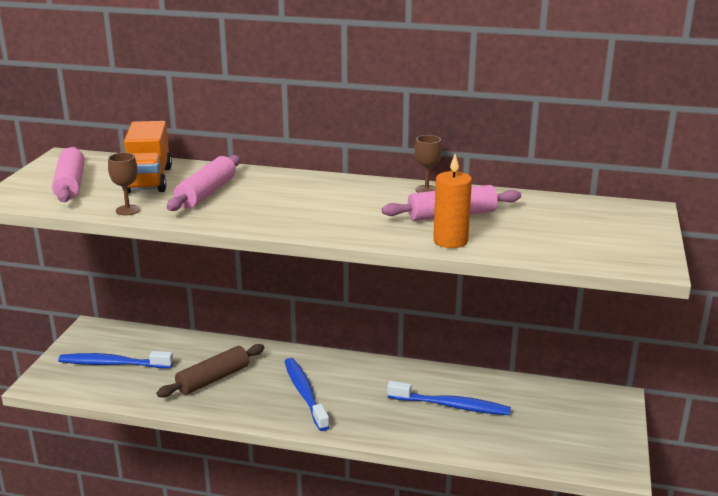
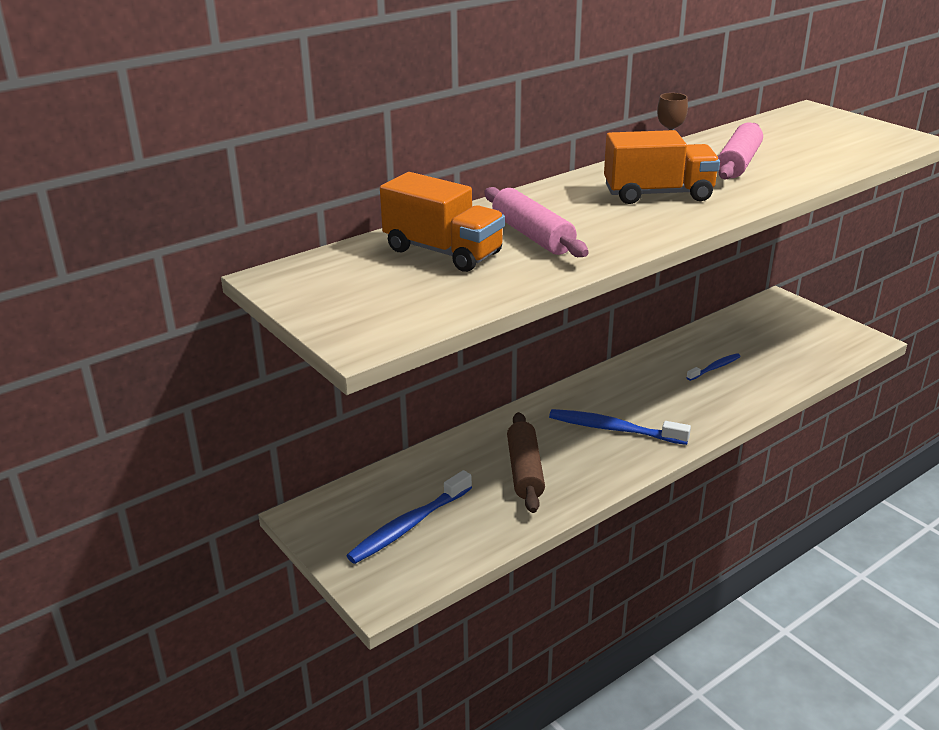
camera: 50 degrees left, 5 degrees up
pink rolling pin [52,146,85,202] -> none
brown goblet [108,153,140,215] -> none
blue toothbrush [387,381,511,415] -> blue toothbrush [686,353,741,381], size x0.57
orange candle [433,154,472,248] -> none
none -> orange truck [604,130,720,204]

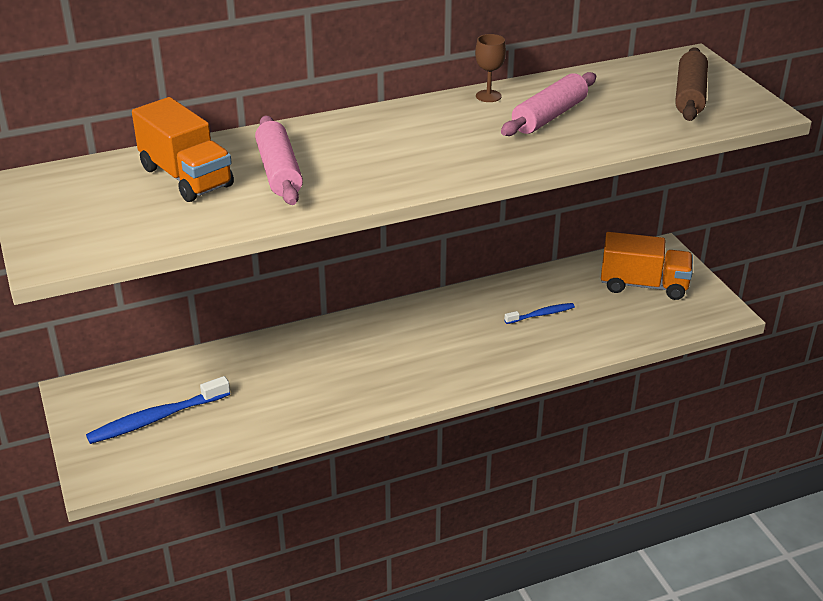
camera: 15 degrees right, 5 degrees up
brown rolling pin [507,412,545,513] -> brown rolling pin moved to [675,47,708,121]
blue toothbrush [549,409,691,445] -> none
orange truck [604,130,720,204] -> orange truck moved to [601,232,693,300]

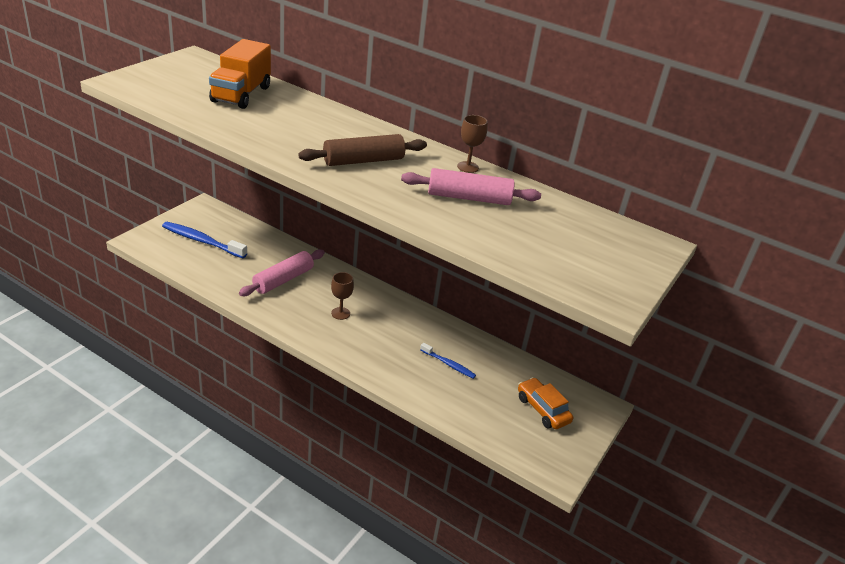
camera: 50 degrees right, 0 degrees up
pink rolling pin [255,116,303,205] -> pink rolling pin moved to [239,249,325,296]
orange truck [601,232,693,300] -> orange car [518,377,573,429]
brown rolling pin [675,47,708,121] -> brown rolling pin moved to [298,134,427,166]
none -> brown goblet [331,272,354,320]

